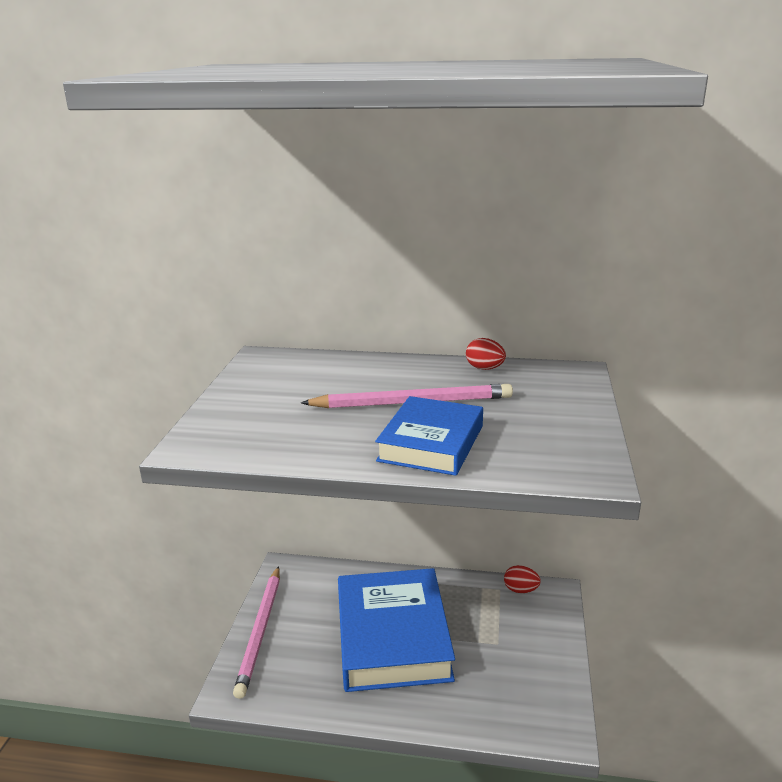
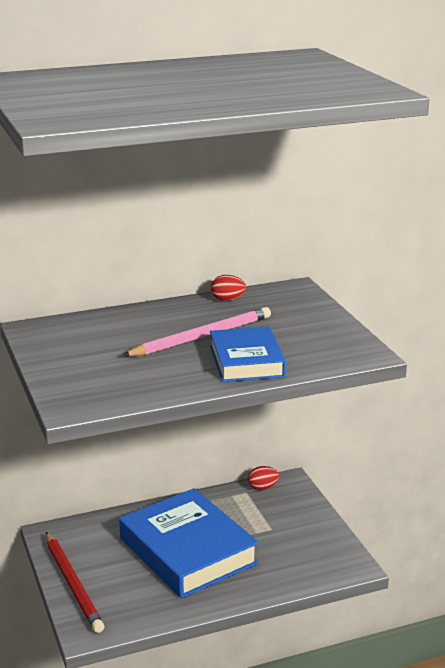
camera: 30 degrees left, 0 degrees up
pink pencil [233,566,280,699] -> red pencil [46,532,104,633]

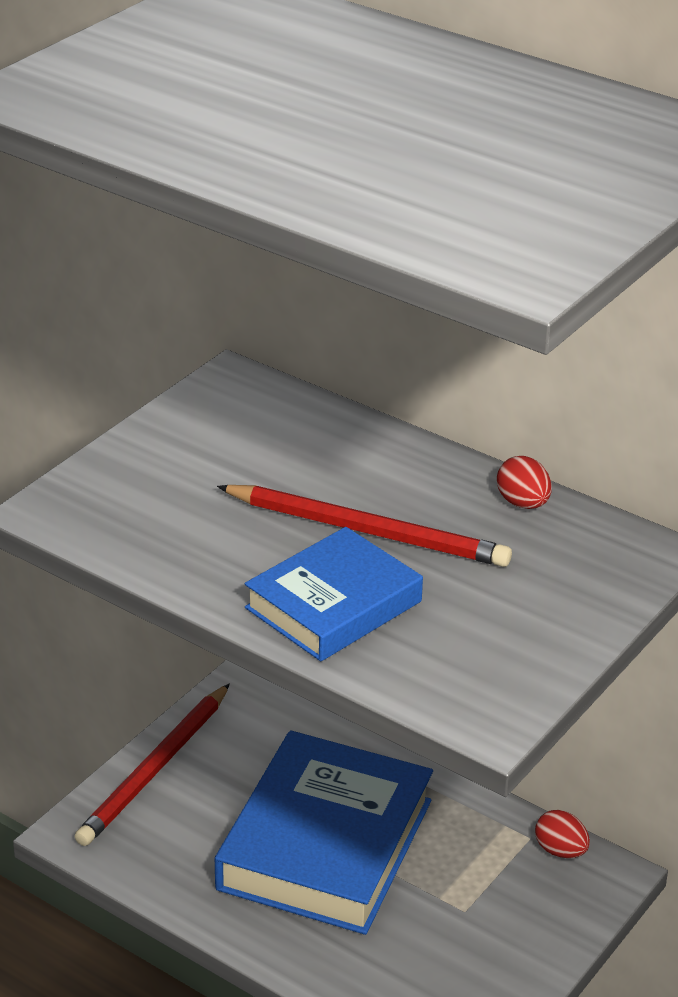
camera: 55 degrees right, 10 degrees up
pink pencil [122,307,271,356] -> red pencil [217,485,512,567]

